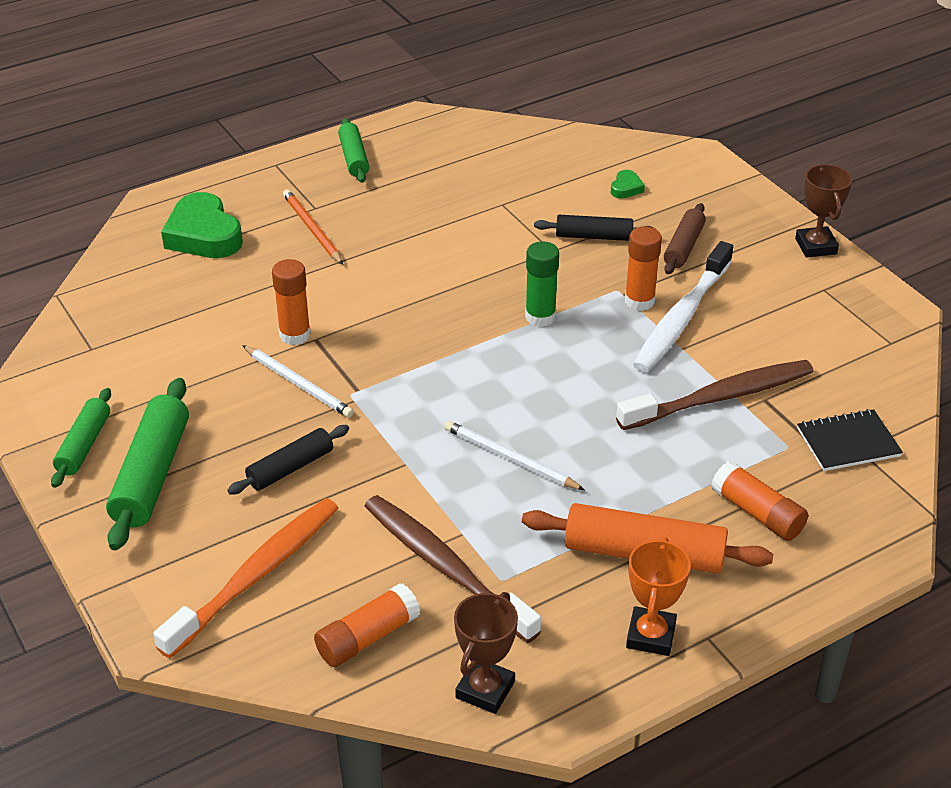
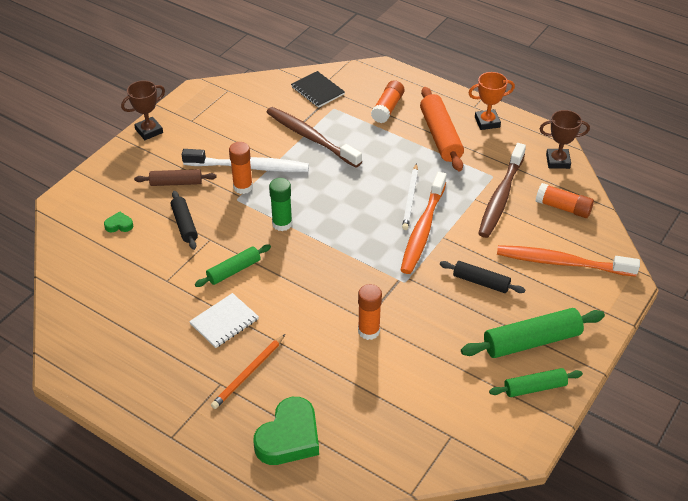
camera: 115 degrees left, 5 degrees up
white pencil [242,345,354,418] -> none
green rolling pin [338,118,369,183] -> green rolling pin moved to [195,245,271,287]
none -> white notebook [189,293,259,348]
none -> orange toothbrush [401,172,447,274]

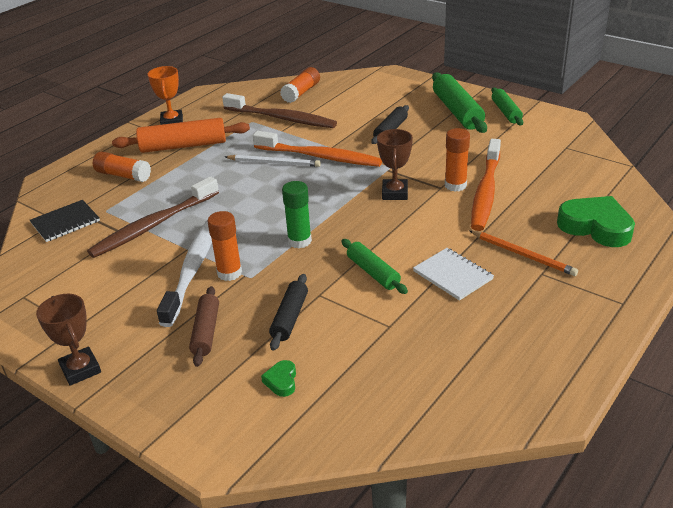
camera: 85 degrees left, 10 degrees down
black rolling pin [171,191,198,250] -> black rolling pin turned 60 degrees counterclockwise [269,274,308,351]
orange toothbrush [497,245,640,277] -> orange toothbrush moved to [471,139,501,231]
brown trophy [540,110,590,169] -> brown trophy moved to [377,129,413,200]

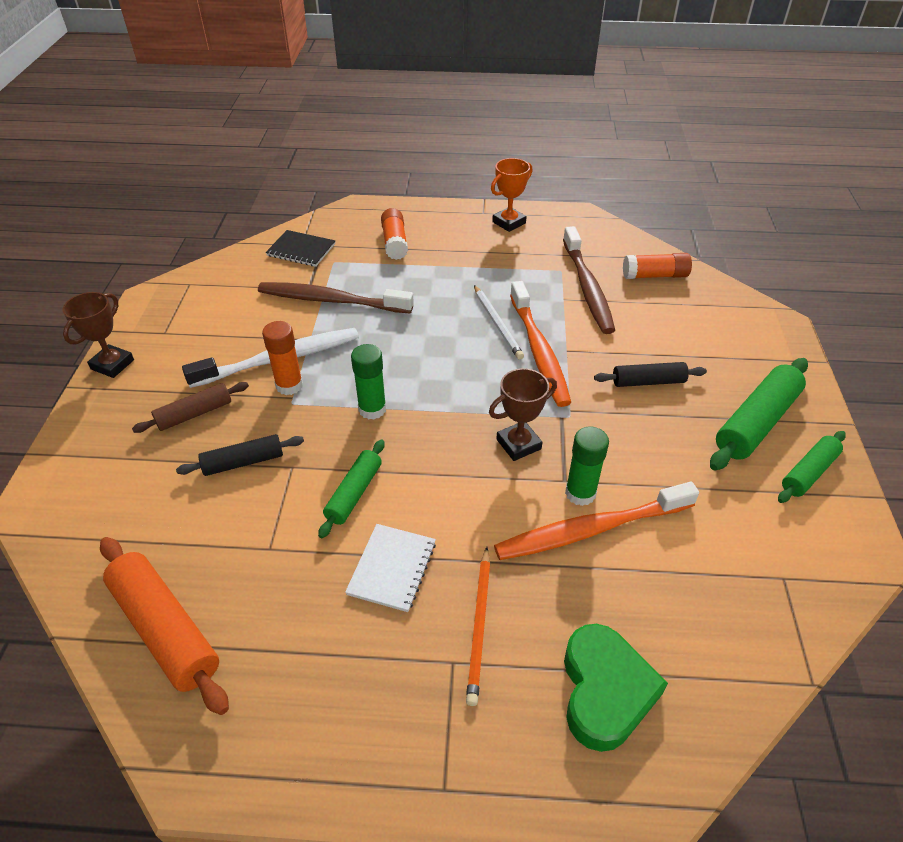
camera: 55 degrees right, 10 degrees up
orange rolling pin [112,118,250,153] -> orange rolling pin moved to [100,537,229,715]
green heart [261,360,296,397] -> none
orange glue stick [445,128,470,192] -> green glue stick [565,427,609,506]

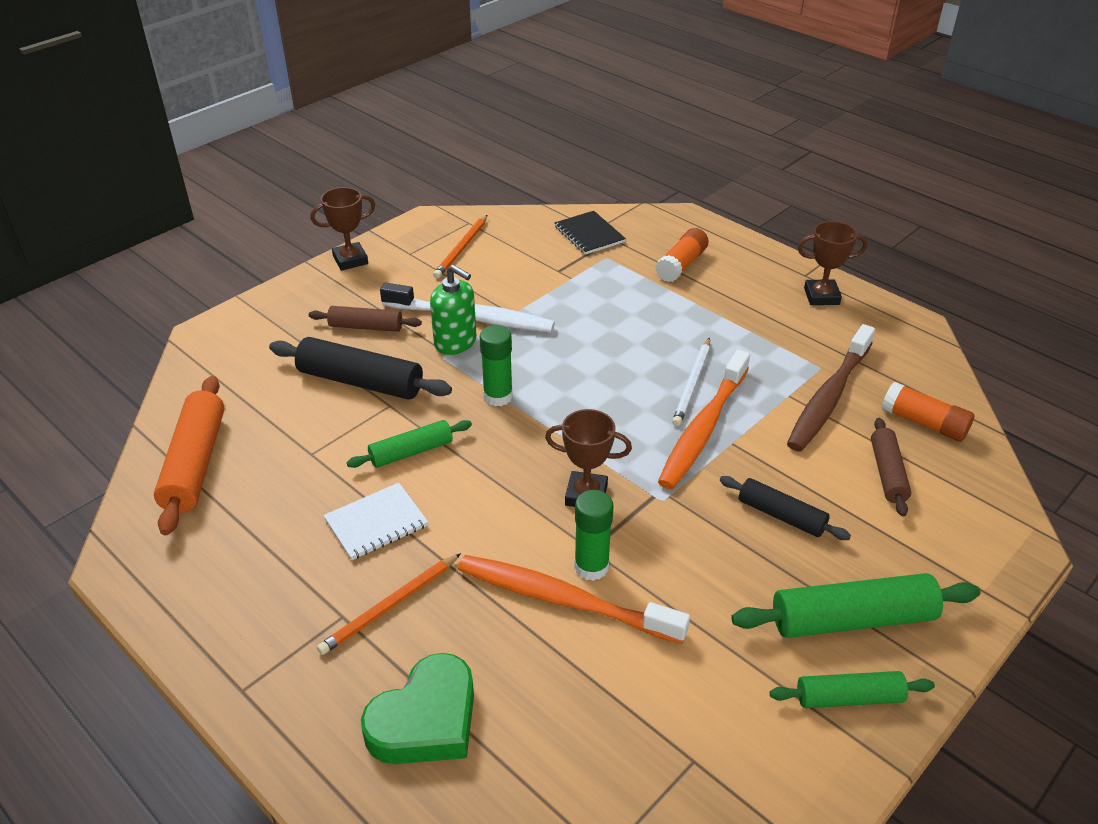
camera: 40 degrees right, 5 degrees down
black rolling pin [176,434,304,476] -> black rolling pin [269,337,452,400], size x1.64
brown toothbrush [258,282,414,313] -> none
orange glue stick [262,321,303,395] -> green soap dispenser [430,265,476,355]
orange trophy [491,158,532,232] -> brown trophy [797,221,867,305]
none -> orange pencil [433,215,487,278]
none -> brown rolling pin [871,418,911,516]

